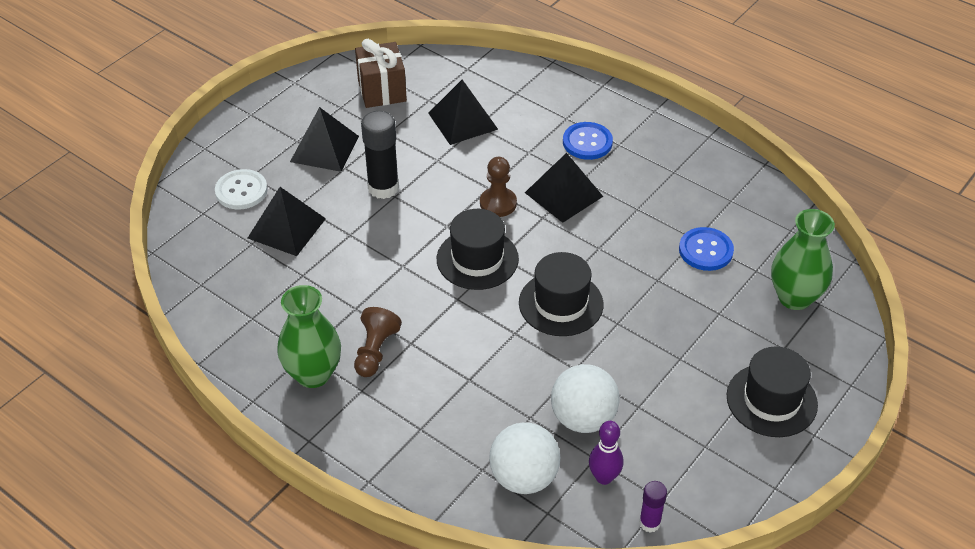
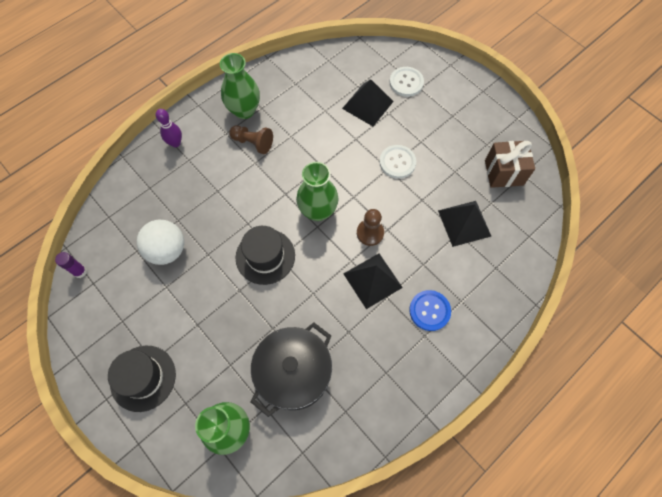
camera: 100 degrees right, 20 degrees up
black pyramid [290,107,359,172] -> none
black glue stick [361,111,399,199] -> white button [379,145,416,179]
black hat [437,209,519,290] -> green vase [296,162,338,221]
white ball [489,422,560,494] -> none
purple bowling pin [589,421,624,485] -> purple bowling pin moved to [156,109,182,147]
blue button [679,227,734,271] -> black pot [250,322,332,417]

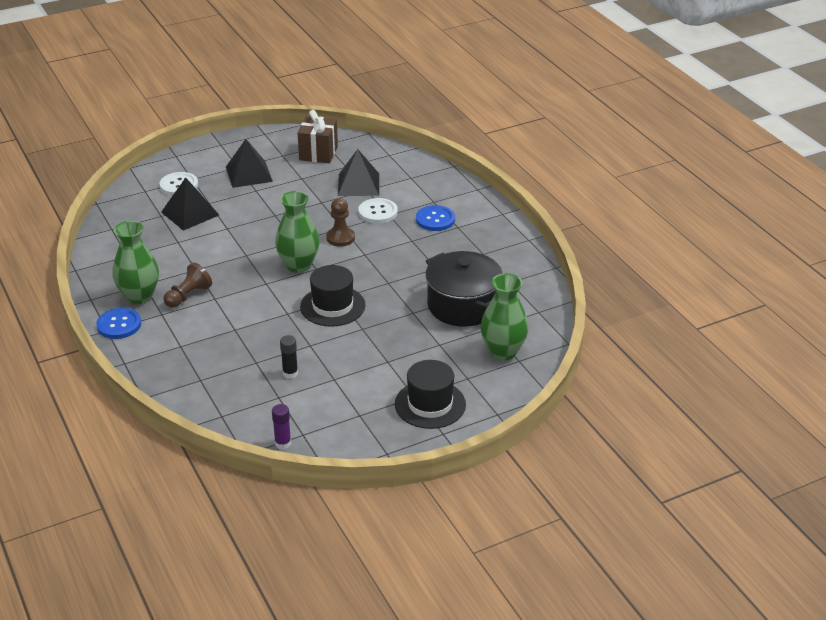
camera: 75 degrees left, 30 degrees down
white ball [137,220,184,265] -> black glue stick [280,335,298,379]
purple bowling pin [156,109,182,147] -> none
black pyramid [343,253,403,309] -> black pyramid moved to [226,139,273,188]
white button [379,145,416,179] -> white button moved to [359,198,398,224]
none -> blue button [96,308,141,339]

